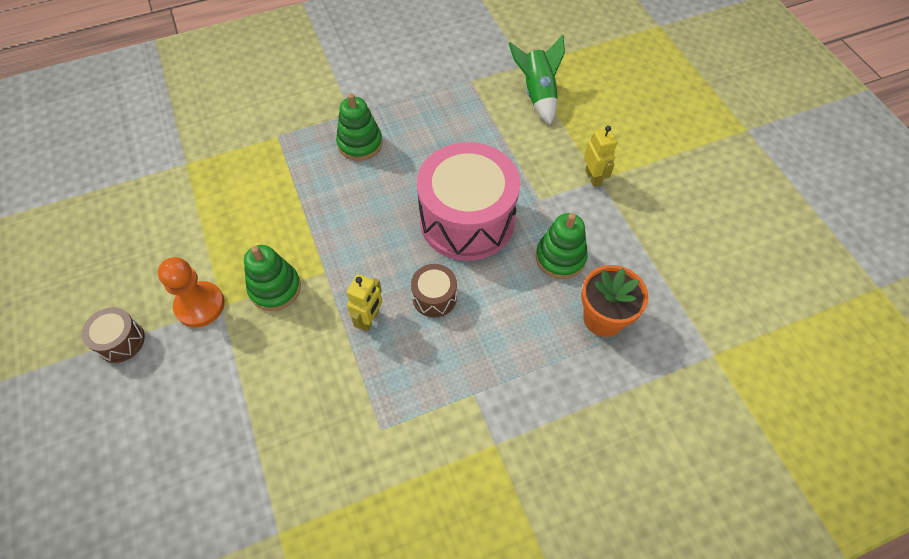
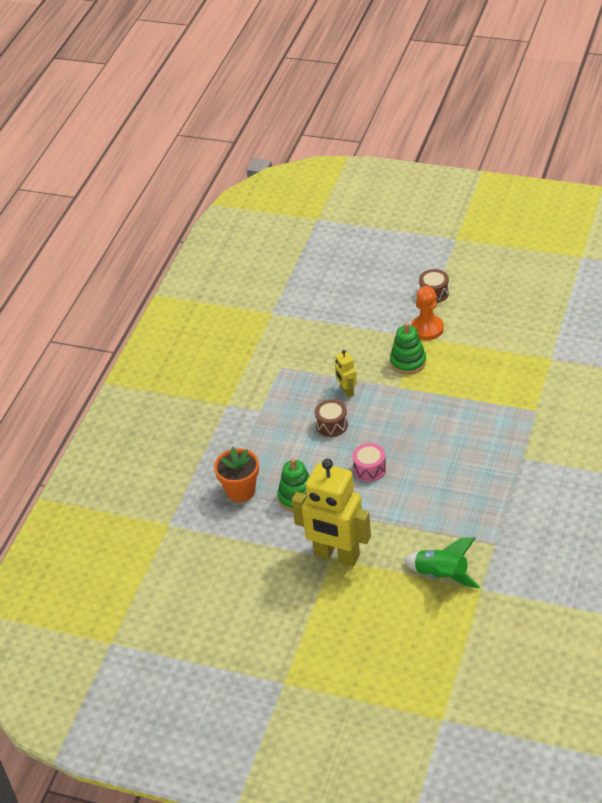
camera: 135 degrees right, 15 degrees down
green stacking toy [336,93,383,161] -> none
pink drum [417,142,520,261] -> pink drum [352,443,386,482], size x0.44
yellow robot [584,126,617,187] -> yellow robot [292,459,371,566], size x2.24

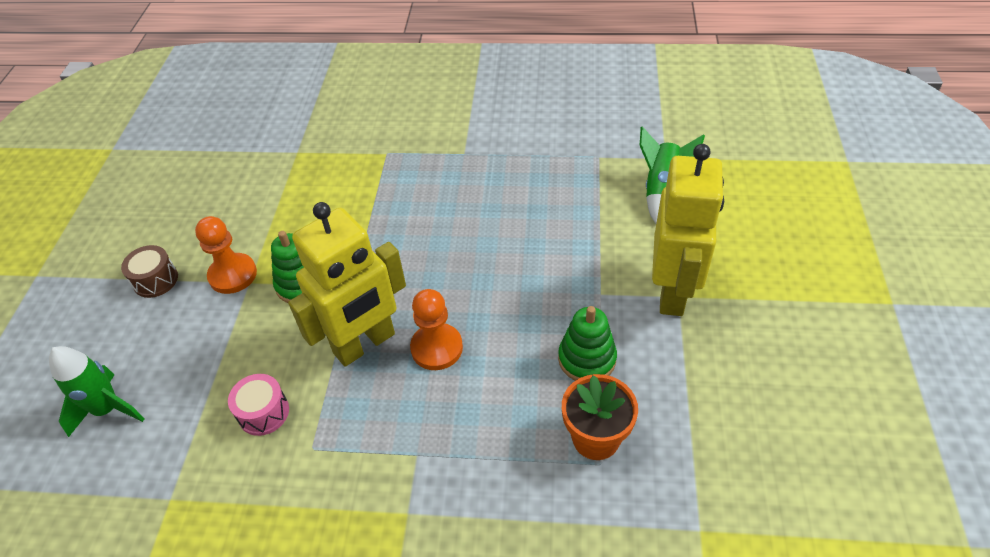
camera: 105 degrees left, 5 degrees up
brown drum [315,400,348,437] -> orange pawn [410,289,463,370]
yellow robot [335,350,357,398] -> yellow robot [288,202,406,367], size x2.24
pink drum [352,443,386,482] -> pink drum moved to [228,374,289,436]
none -> green rocket [49,346,145,437]

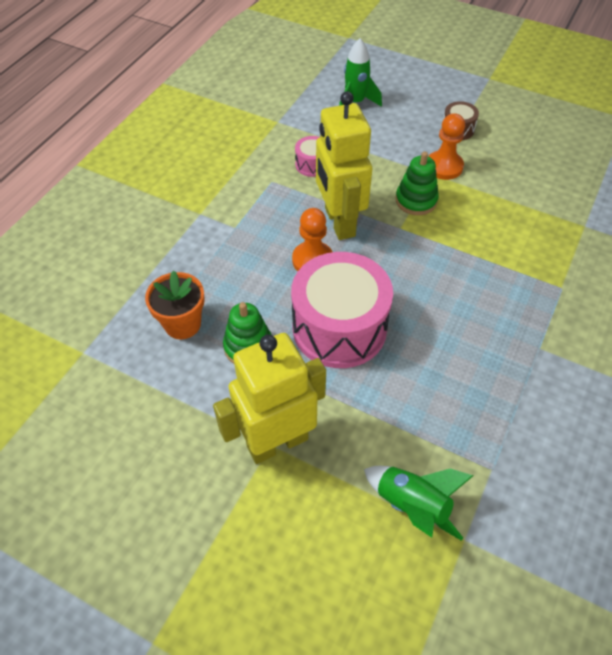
camera: 110 degrees right, 5 degrees up
yellow robot [652,144,724,316] -> yellow robot turned 120 degrees clockwise [213,333,326,464]
none -> pink drum [291,252,393,368]

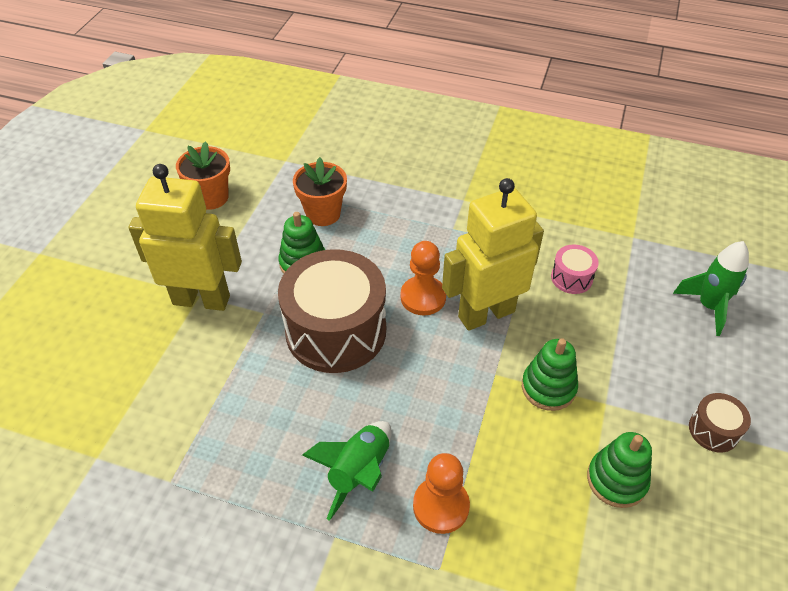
camera: 80 degrees right, 5 degrees down
yellow robot [213,333,326,464] -> yellow robot turned 45 degrees counterclockwise [128,164,242,311]
pink drum [291,252,393,368] -> brown drum [278,249,386,373]
green rocket [364,466,473,541] -> green rocket moved to [302,421,392,521]
orange pawn [428,113,465,180] -> orange pawn moved to [413,453,470,534]
none -> orange flower pot [176,141,230,210]
none -> green stacking toy [587,432,652,508]

